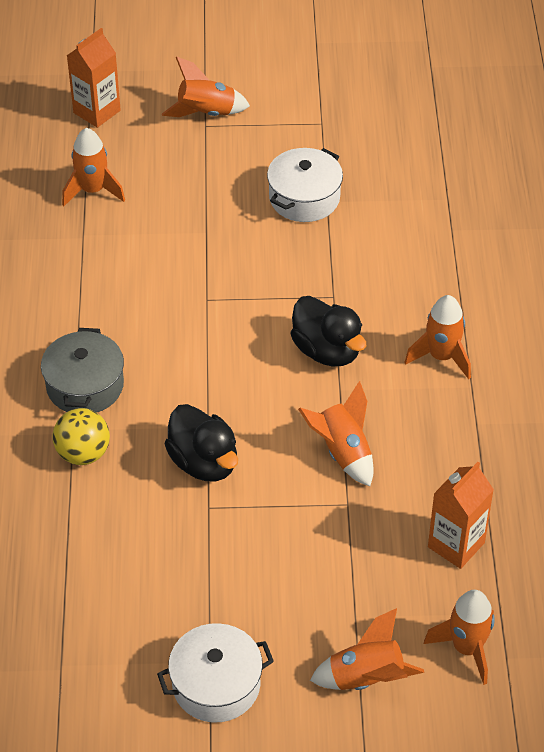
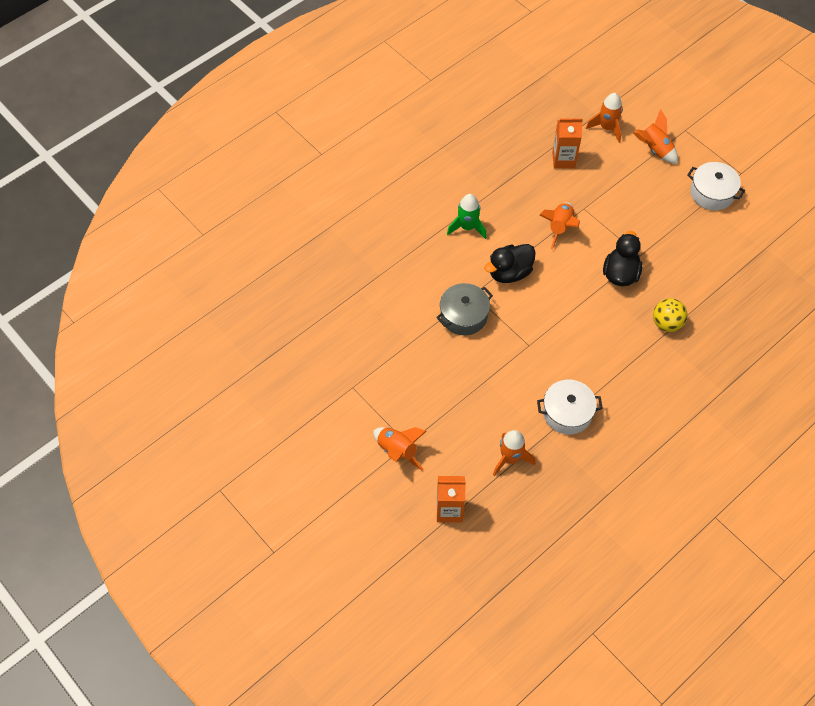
camera: 130 degrees left, 10 degrees up
grey pot [41,328,124,413] -> grey pot moved to [436,283,493,336]
white pot [267,148,343,222] -> white pot moved to [537,379,603,435]
black duck [291,296,366,366] -> black duck turned 135 degrees counterclockwise [484,244,536,283]
orange rocket [404,295,471,379] -> green rocket [447,194,487,239]

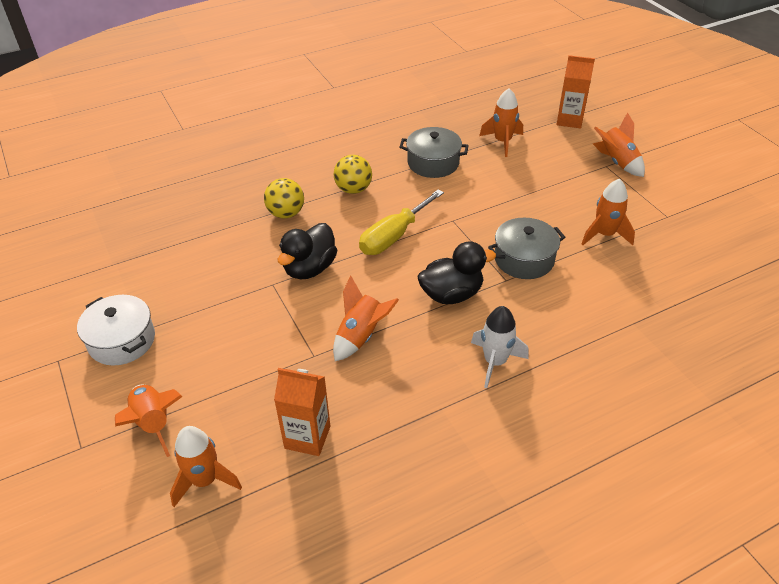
camera: 165 degrees left, 15 degrees down
green rocket [447,194,487,239] -> white rocket [471,306,529,388]
white pot [537,379,603,435] -> grey pot [399,127,469,178]
none -> yellow ball [334,155,372,194]
none -> yellow screwdriver [359,189,444,255]
none -> orange rocket [582,179,635,245]

